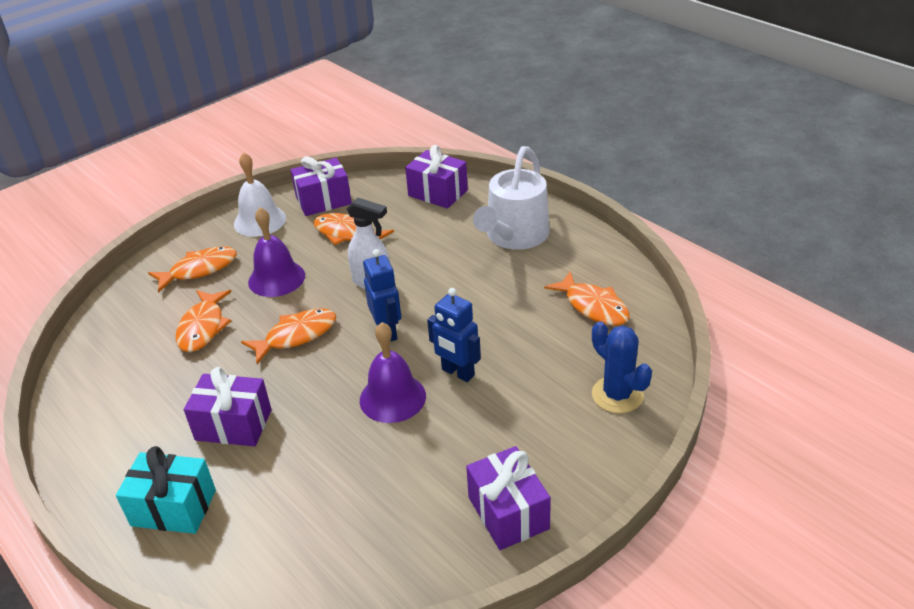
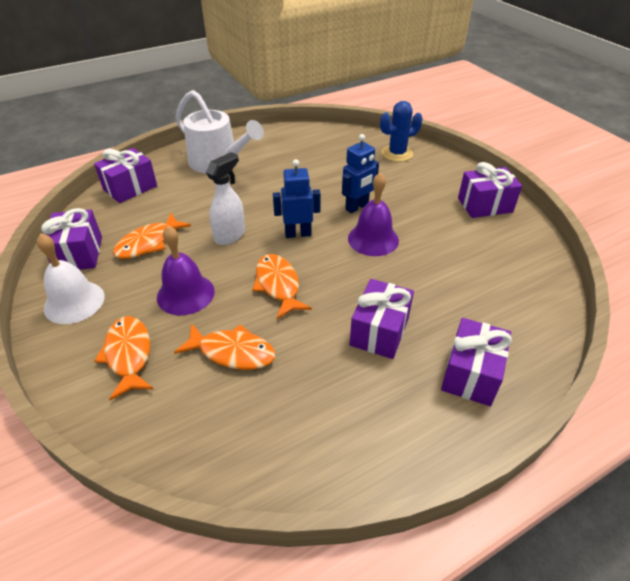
camera: 80 degrees left, 5 degrees up
turquoise gift [116,446,216,534] -> purple gift [441,318,512,406]
orange fish [544,271,630,326] -> none

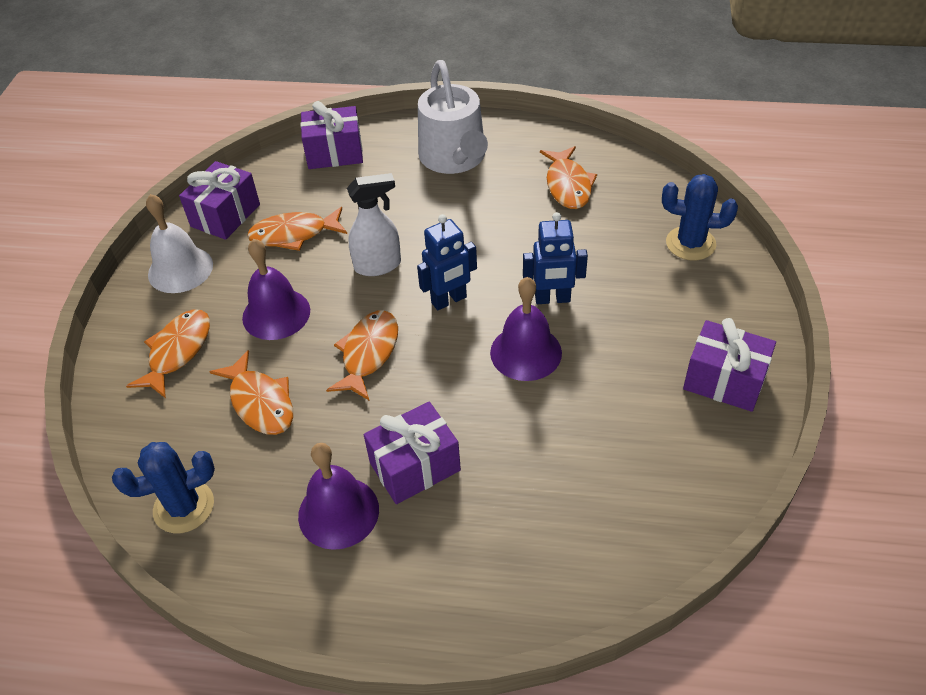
camera: 40 degrees right, 5 degrees up
blue robot [273,159,321,238] -> blue robot turned 120 degrees clockwise [417,214,477,310]
purple gift [441,318,512,406] -> none
none -> blue cactus [112,442,215,533]
none -> purple bell [298,443,379,550]
none -> orange fish [540,146,597,209]

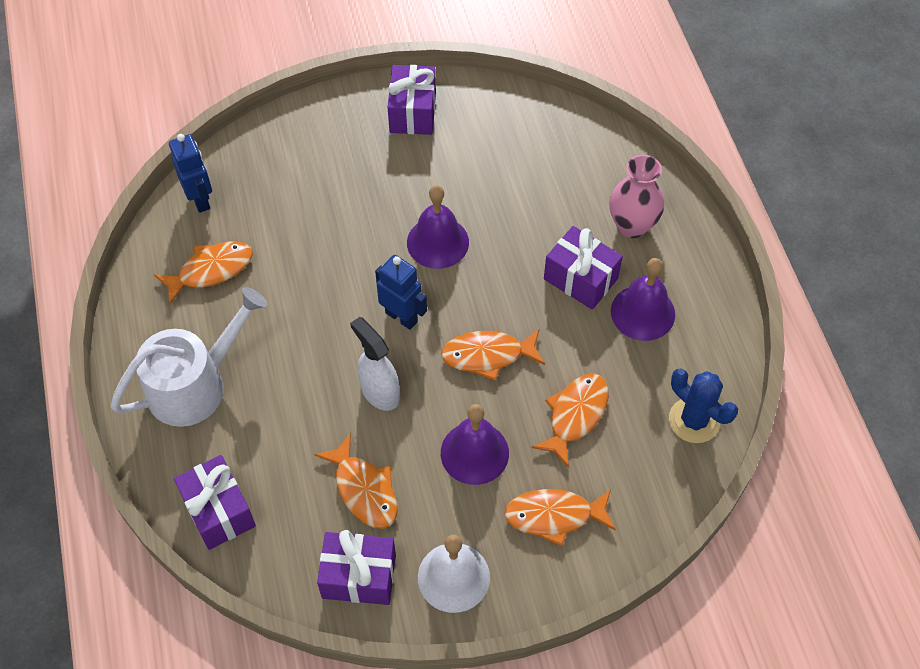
camera: 115 degrees left, 10 degrees up
blue robot [523,212,588,304] -> blue robot moved to [169,134,212,213]
blue cactus [662,174,738,261] -> none
none -> pink vase [609,155,664,238]

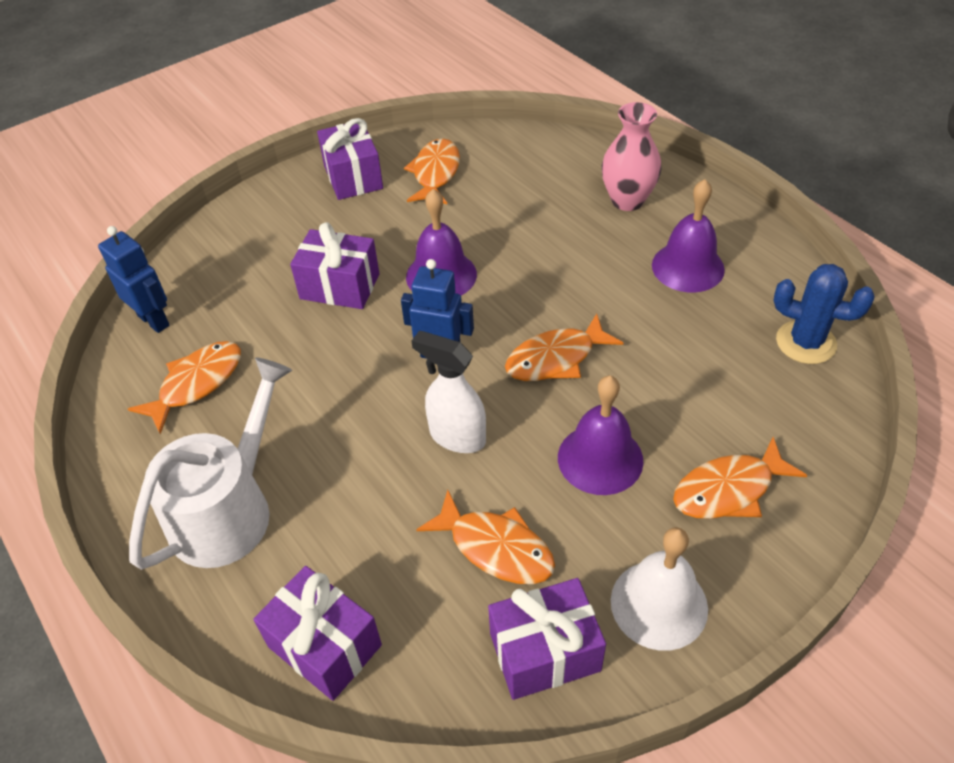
camera: 20 degrees left, 10 degrees down
orange fish [531,373,609,468] -> orange fish moved to [404,138,460,204]
purple gift [544,226,623,310] -> purple gift moved to [290,222,379,309]

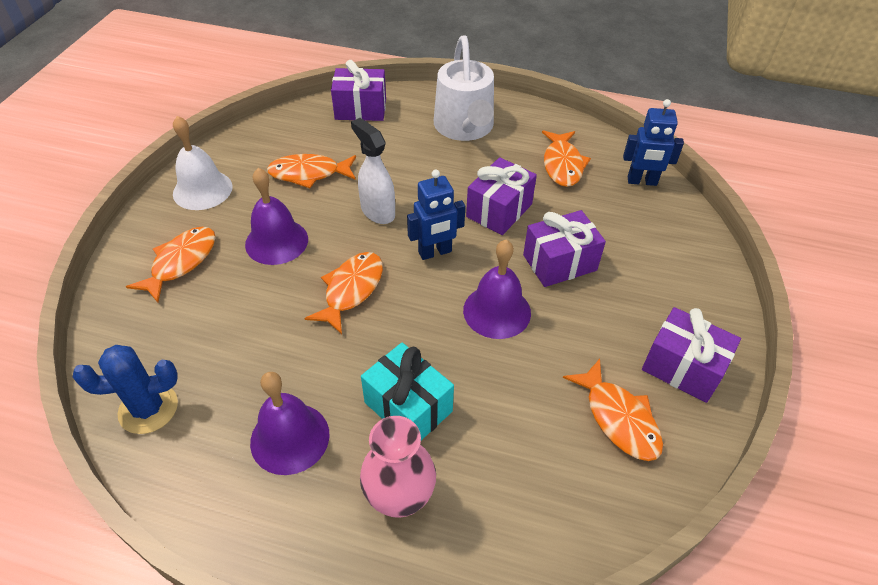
camera: 140 degrees right, 0 degrees up
white spray bottle [411,331,486,453] -> white spray bottle turned 120 degrees counterclockwise [351,118,395,224]
purple gift [488,578,606,700] -> purple gift moved to [466,157,537,235]
none -> turquoise gift [361,343,454,440]

